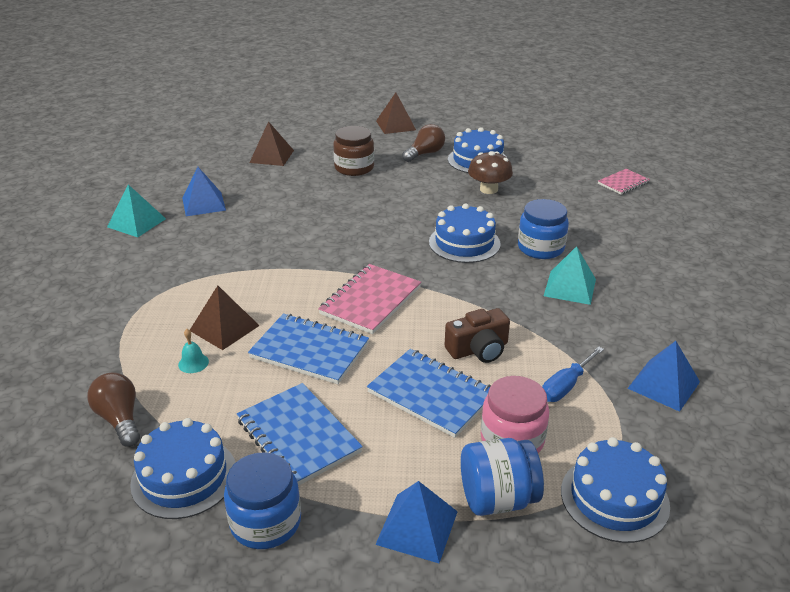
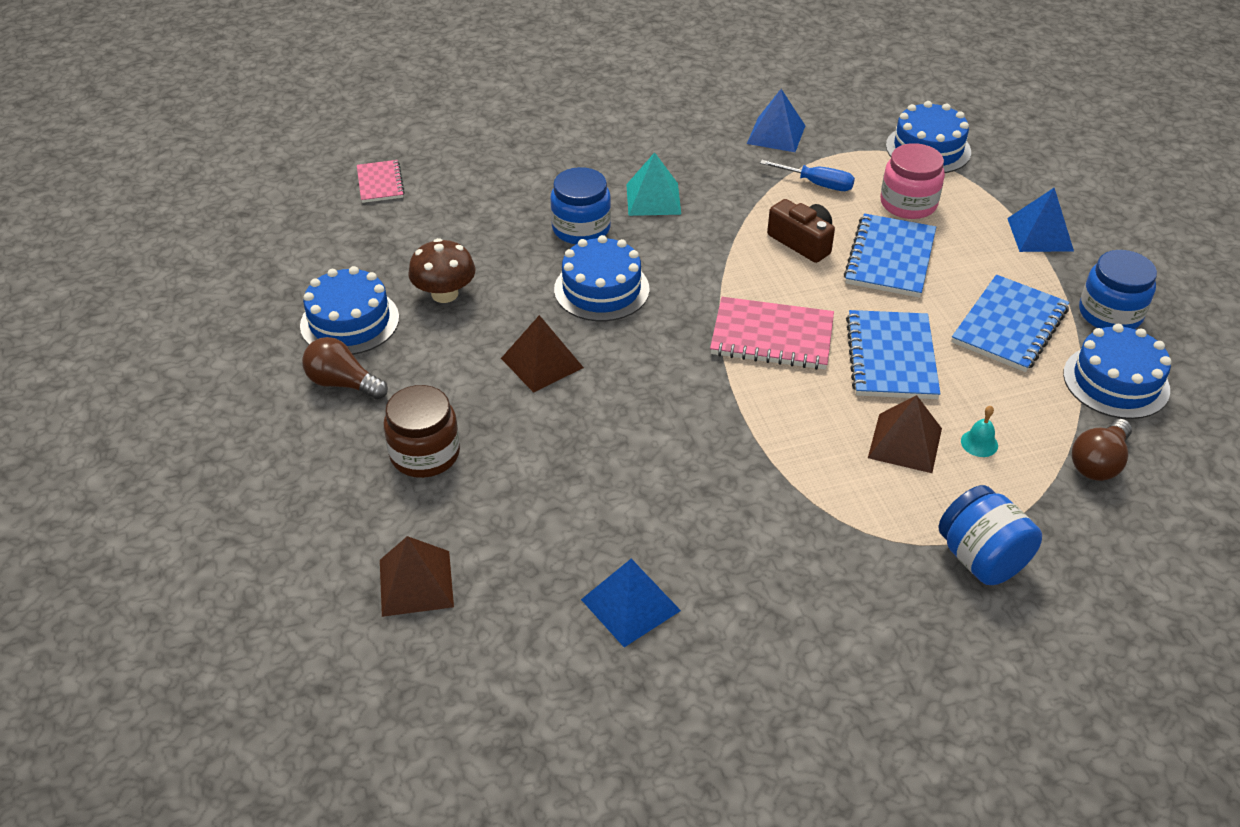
camera: 110 degrees left, 10 degrees up
turquoise pyramid [107,184,166,238] -> none
brown pyramid [376,93,416,134] -> brown pyramid moved to [501,315,584,393]
blue jar [461,438,544,516] -> blue jar moved to [938,485,1042,585]
pink notebook [598,169,650,195] -> pink notebook turned 45 degrees clockwise [357,160,405,203]

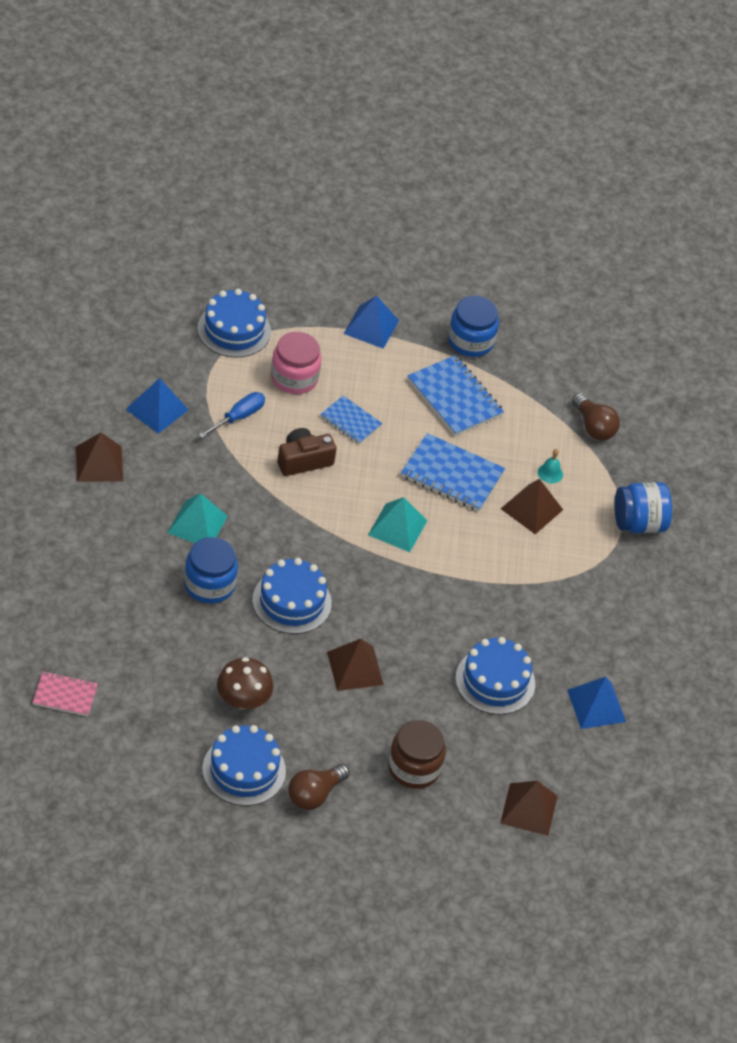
camera: 75 degrees left, 5 degrees up
pink notebook [710,297,834,370] -> turquoise pyramid [368,497,427,552]
blue notebook [844,213,936,298] -> blue notebook [320,396,382,444], size x0.60
blue cake [1063,324,1171,419] -> blue cake moved to [455,637,535,715]
none -> brown pyramid [76,433,123,482]

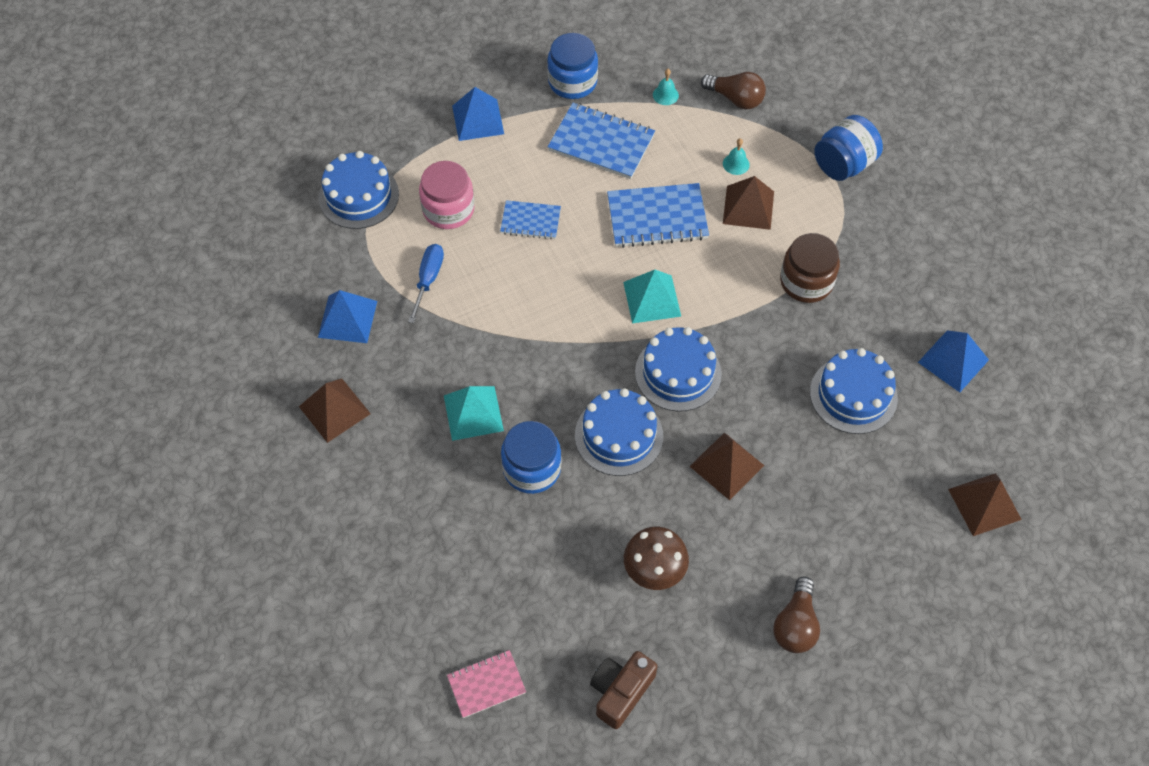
camera: 25 degrees left, 10 degrees up
blue cake [202,725,286,806] -> blue cake moved to [635,327,722,412]
brown camera [277,428,337,476] -> brown camera moved to [590,651,658,729]
brown jar [388,720,446,789] -> brown jar moved to [780,233,840,303]
none -> turquoise bell [653,69,679,105]

